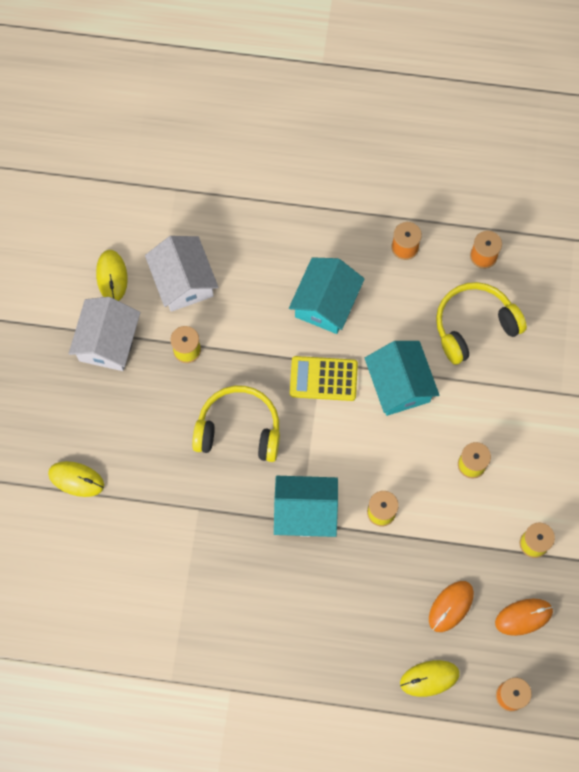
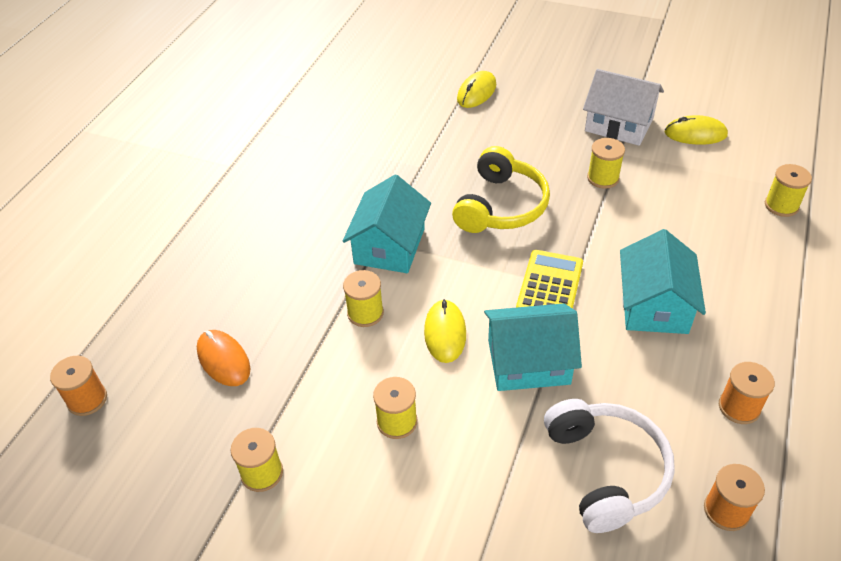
camera: 105 degrees right, 25 degrees down
white house [145,236,218,312] -> none
turquoise house [289,257,365,334] -> turquoise house turned 60 degrees clockwise [620,229,706,334]
yellow mouse [400,660,460,697] -> yellow mouse moved to [424,299,466,363]
yellow headphones [436,282,527,365] -> white headphones [544,399,675,533]
orange mouse [495,599,553,636] -> none
none -> yellow spool [765,164,812,217]

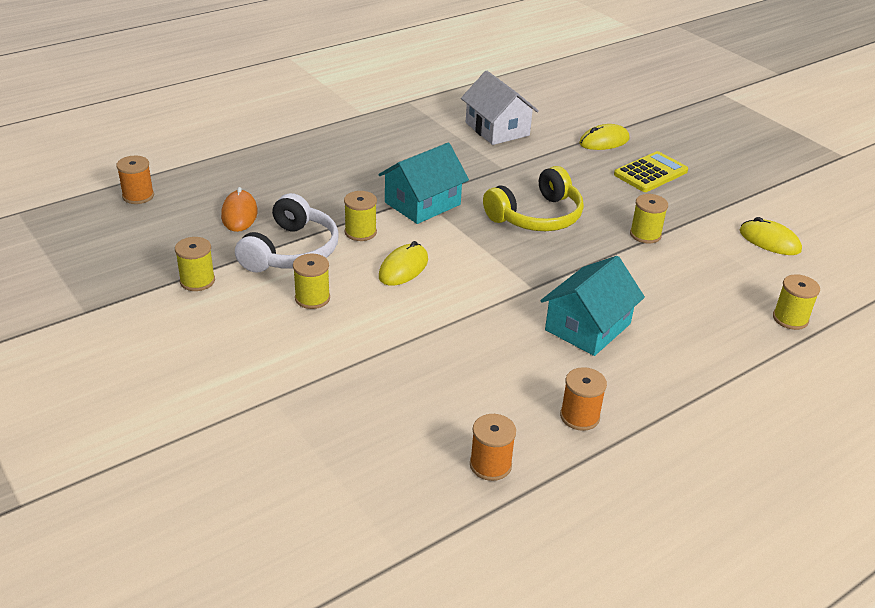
camera: 30 degrees right, 10 degrees down
turquoise house [484,303,582,391] -> none
yellow calculator [516,250,583,309] -> yellow calculator moved to [614,151,688,192]
white headphones [544,399,675,533] -> white headphones moved to [235,193,339,273]
white house [583,69,664,146] -> white house moved to [461,70,539,145]

